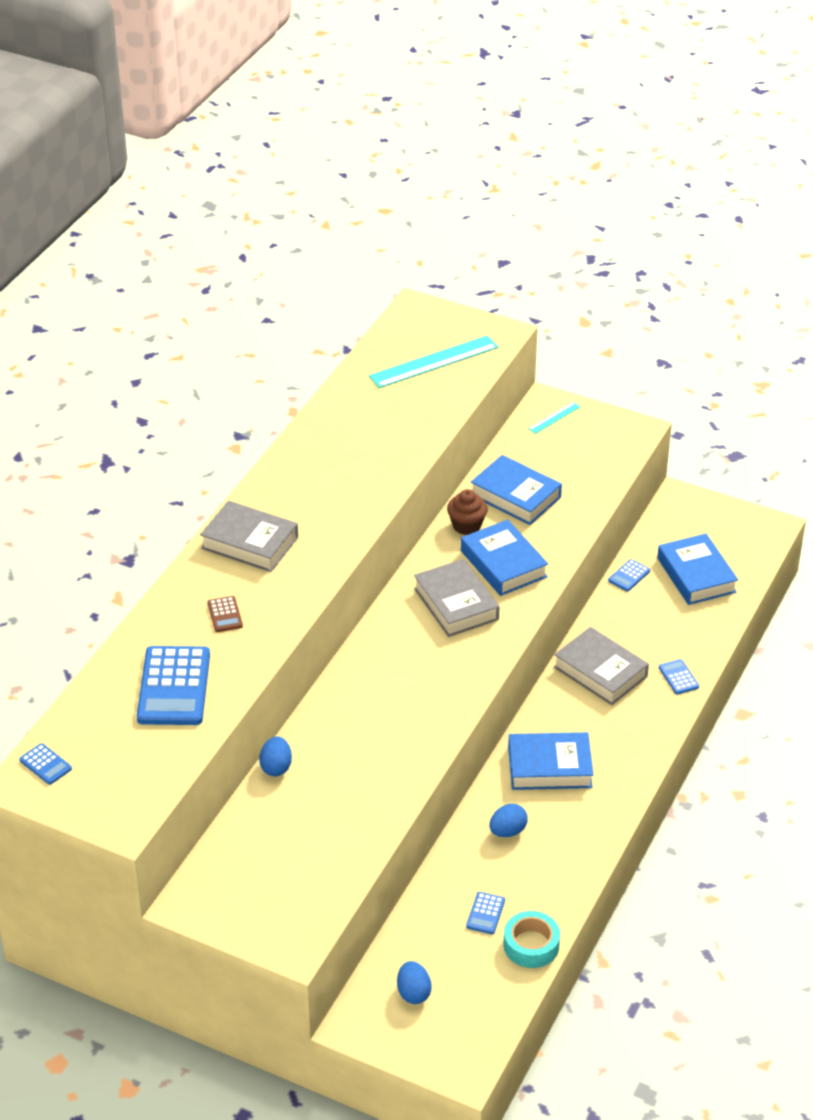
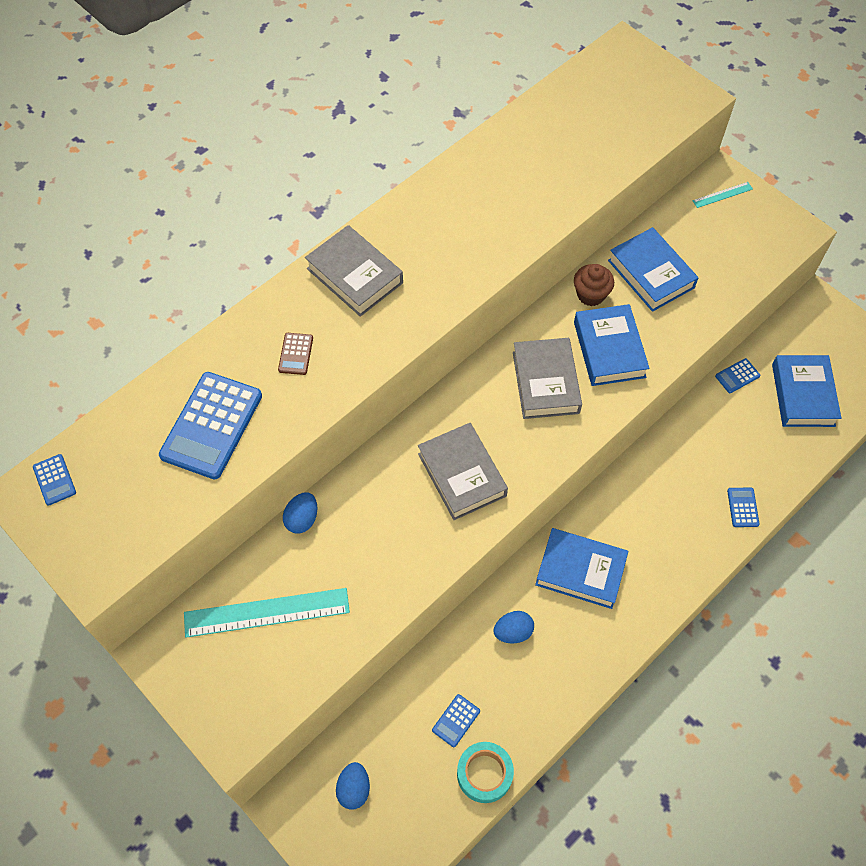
camera: 20 degrees right, 20 degrees up
turquoise ruler [369,335,498,388] -> turquoise ruler moved to [184,588,350,638]
grey book [554,627,649,705] -> grey book moved to [418,423,508,520]

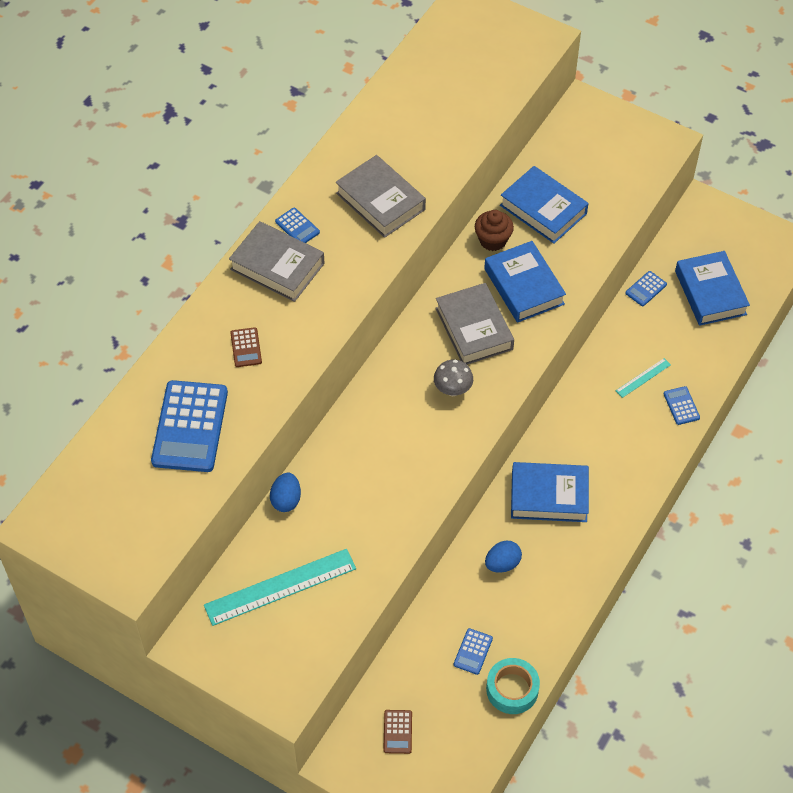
camera: 15 degrees left, 5 degrees down
blue calculator [33,454,76,506] -> blue calculator moved to [275,208,320,243]
blue egg [336,762,370,810] -> brown calculator [383,710,412,754]
grey book [418,423,508,520] -> grey book moved to [336,155,426,238]
turquoise ruler [692,182,753,208] -> turquoise ruler moved to [616,358,671,398]
none -> grey mushroom [434,360,473,396]

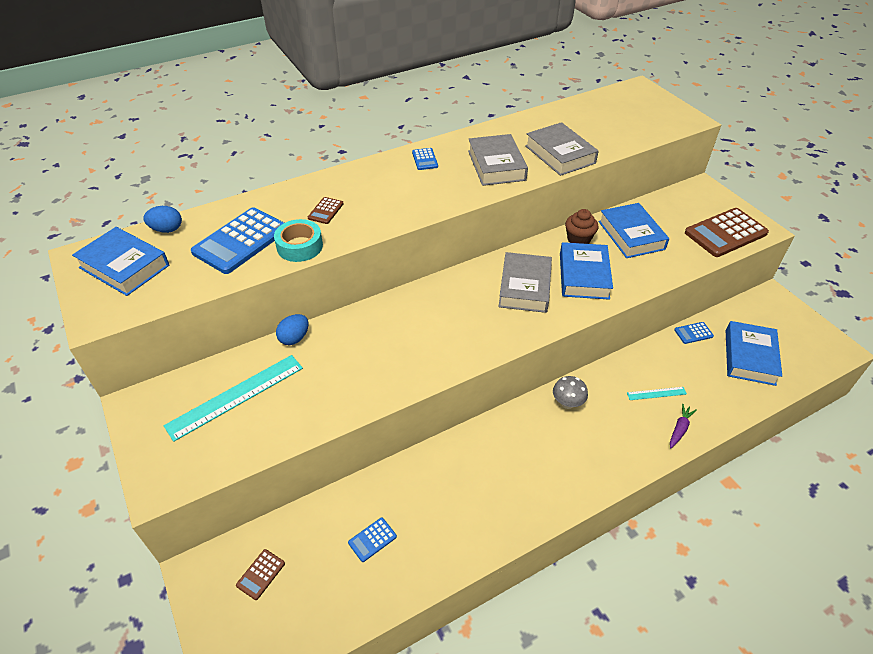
camera: 30 degrees right, 10 degrees down
turquoise ruler [204,549,356,626] -> turquoise ruler turned 45 degrees counterclockwise [164,355,303,442]
grey book [229,221,325,302] -> grey book moved to [525,122,599,176]
grey mushroom [434,360,473,396] -> grey mushroom moved to [553,376,588,409]
blue egg [485,541,522,573] -> blue egg moved to [143,206,182,233]
turquoise tape [486,658,540,714] -> turquoise tape moved to [274,219,323,262]
blue book [511,462,589,522] -> blue book moved to [72,227,169,296]
blue calculator [664,386,700,425] -> purple carrot [670,404,696,448]
none -> brown calculator [685,208,769,257]

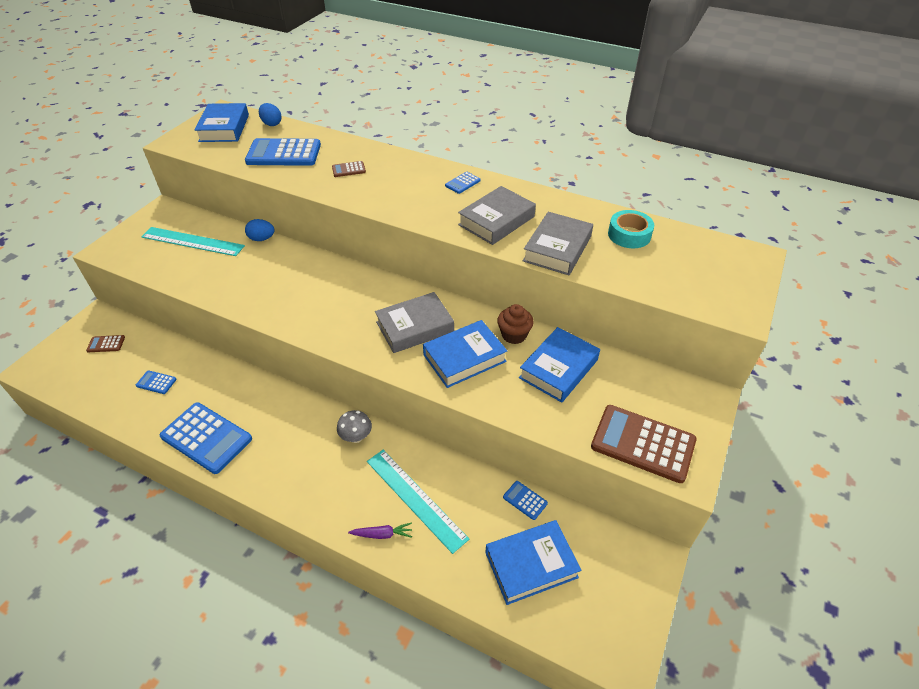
camera: 55 degrees right, 0 degrees up
turquoise tape [274,219,323,262] -> turquoise tape moved to [608,210,654,248]
turquoise ruler [627,387,687,400] -> turquoise ruler [367,450,469,554], size x2.10
none -> blue calculator [160,402,252,474]

